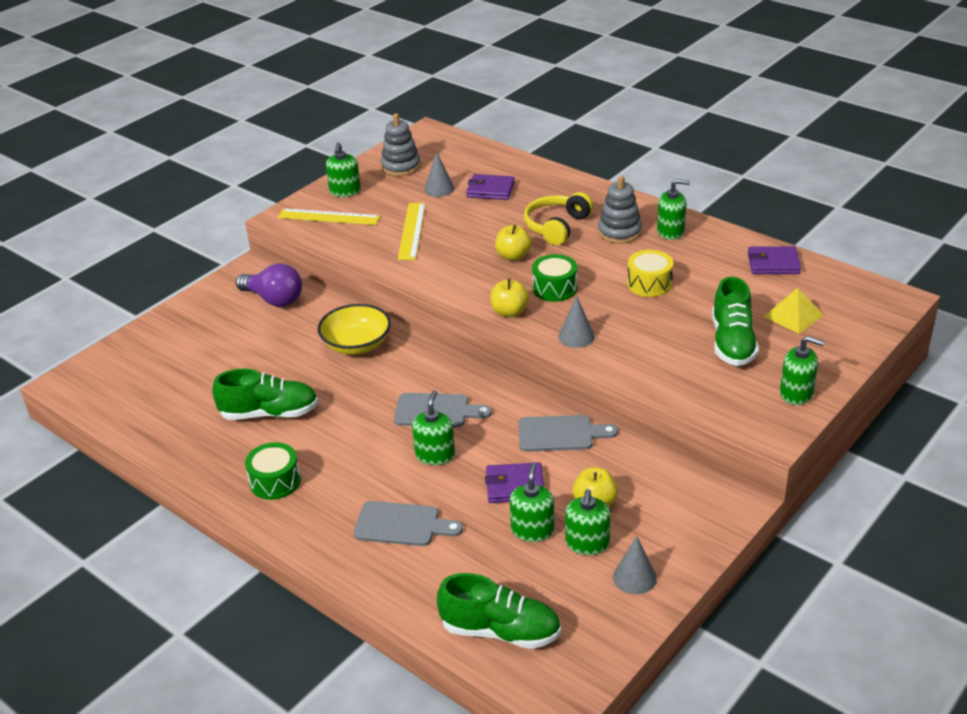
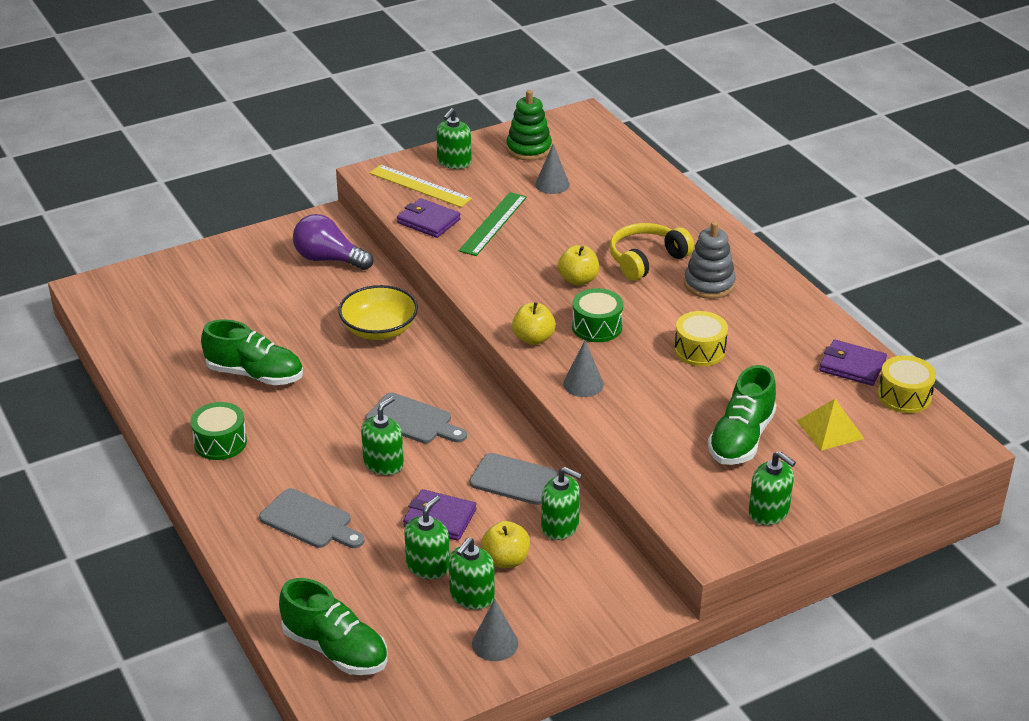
camera: 20 degrees right, 0 degrees up
purple light bulb [236,263,302,307] -> purple light bulb turned 150 degrees clockwise [293,214,373,270]
grey stacking toy [380,114,421,176] -> green stacking toy [506,90,552,161]
yellow ruler [398,203,426,260] -> green ruler [459,192,527,256]
purple wallet [466,174,515,200] -> purple wallet moved to [397,198,461,238]
green soap dispenser [657,179,690,240] -> green soap dispenser moved to [541,467,582,540]
none -> yellow drum [878,355,936,413]

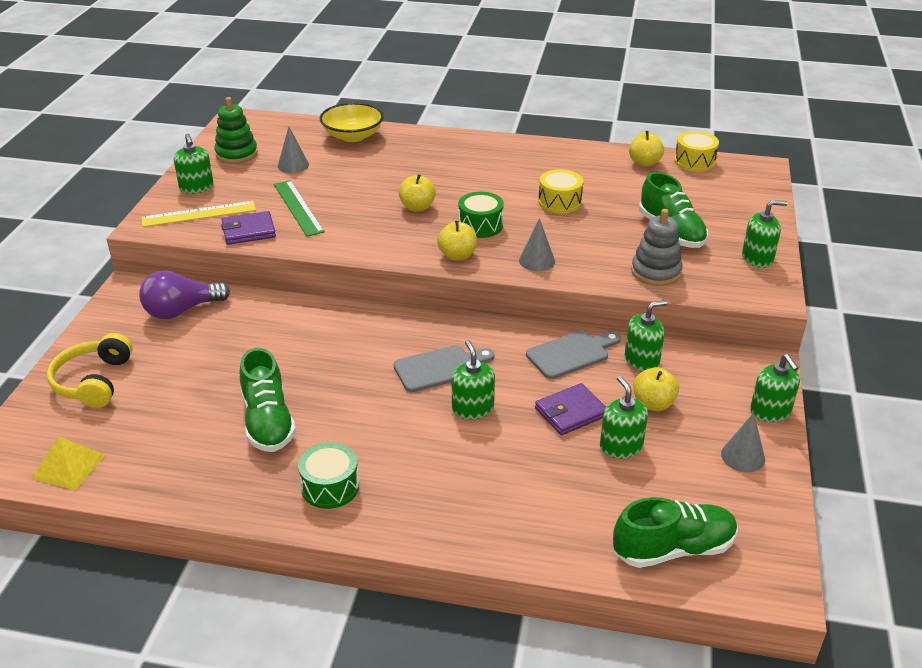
camera: 50 degrees left, 0 degrees up
green shoe [201,319,303,385] -> green shoe turned 105 degrees clockwise [240,348,296,452]
grey cutting board [259,488,364,548] -> none
yellow bowl [338,285,418,340] -> yellow bowl moved to [320,103,384,142]
green soap dispenser [449,538,495,610] -> green soap dispenser moved to [750,354,800,422]
yellow headphones [610,223,694,281] -> yellow headphones moved to [47,333,133,408]
grey stacking toy [684,221,736,299] -> grey stacking toy moved to [631,209,683,286]
yellow pyramid [797,399,864,451] -> yellow pyramid moved to [31,437,106,491]
purple wallet [819,340,887,386] -> yellow apple [629,131,664,167]

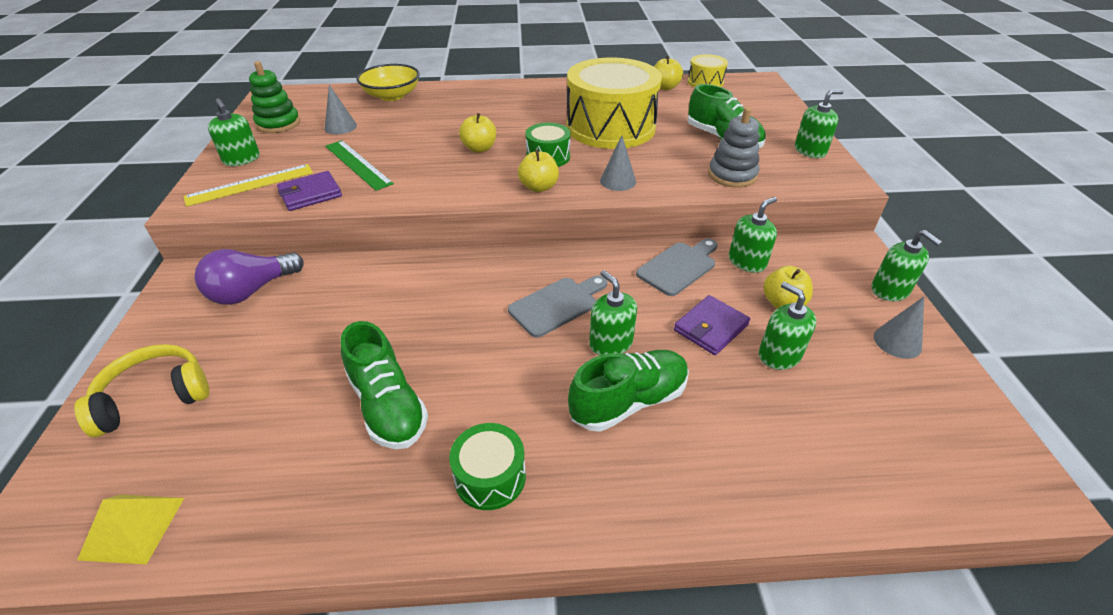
camera: 15 degrees left, 5 degrees up
yellow headphones [47,333,133,408] -> yellow headphones turned 75 degrees clockwise [74,344,209,437]
yellow drum [538,169,583,214] -> yellow drum [567,58,662,149], size x2.19
green shoe [613,497,738,568] -> green shoe moved to [568,350,689,432]

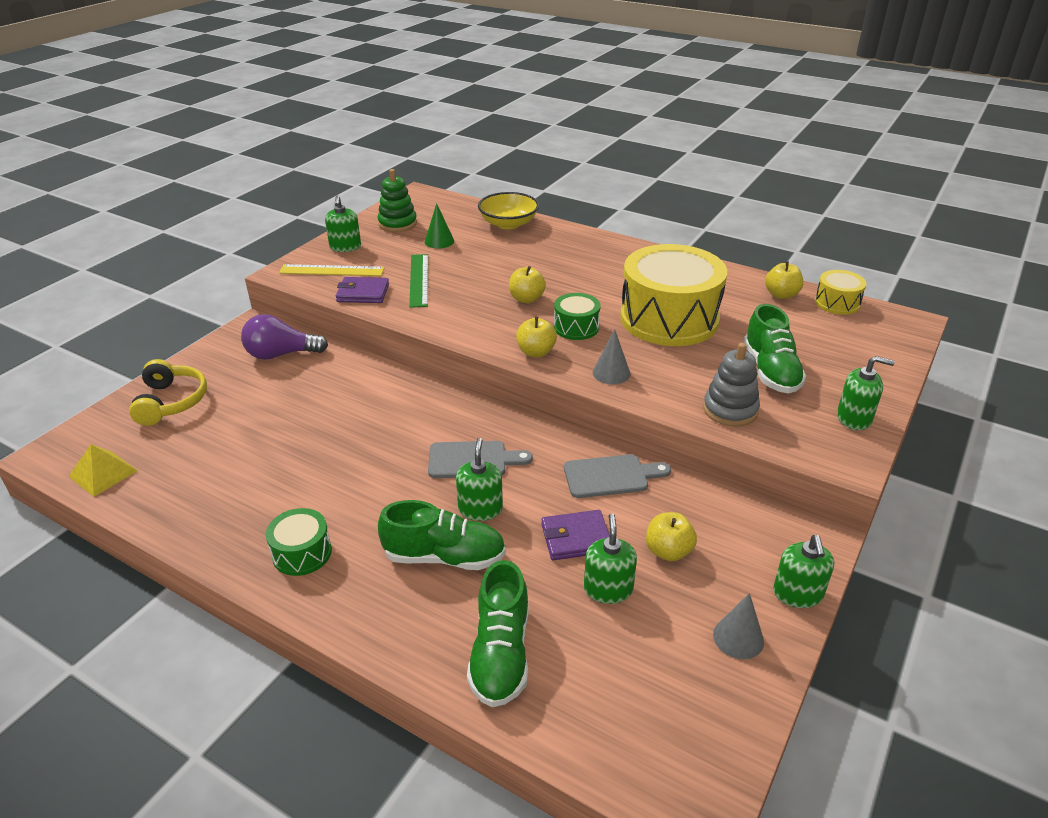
camera: 35 degrees right, 5 degrees down
yellow headphones [74,344,209,437] -> yellow headphones turned 75 degrees clockwise [129,359,207,426]
grey cone [325,85,357,134] -> green cone [425,203,454,249]
green shoe [341,321,428,449] -> green shoe moved to [467,560,528,707]
green soap dispenser [729,197,777,273] -> none

